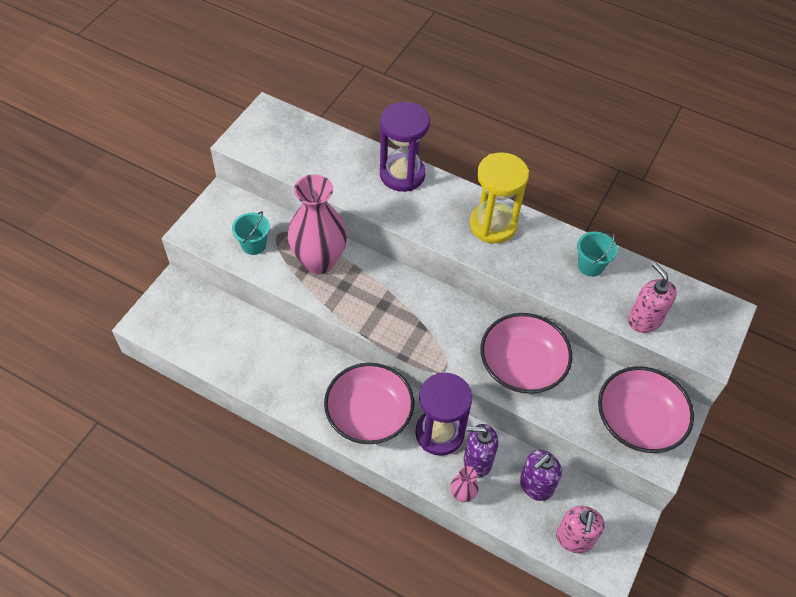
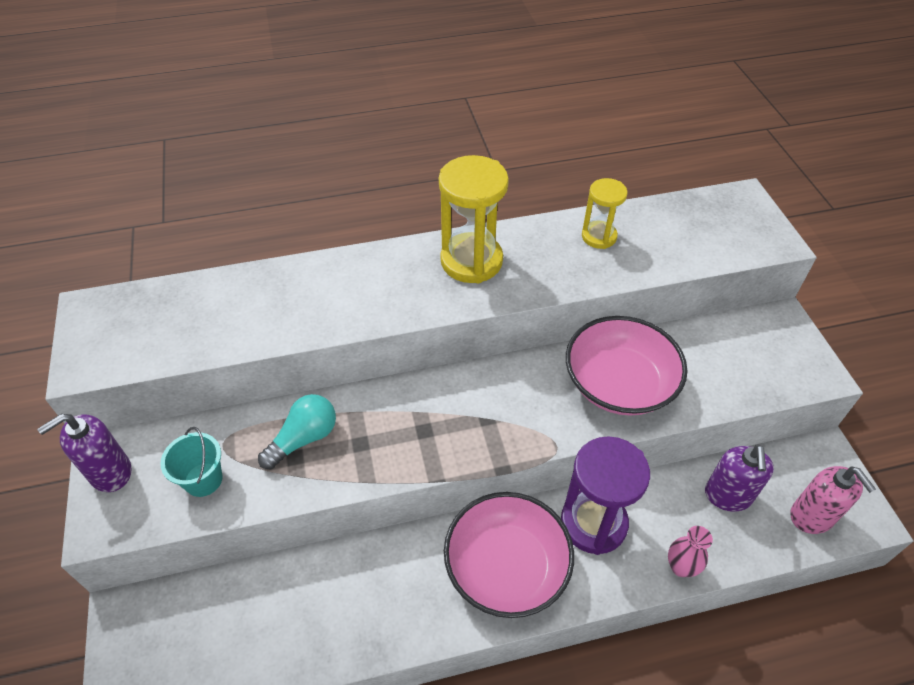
camera: 40 degrees left, 5 degrees down
pink vase [288,174,347,274] -> turquoise light bulb [258,394,336,469]
purple hourglass [380,102,430,192] -> none
purple soap dispenser [464,424,498,478] -> purple soap dispenser moved to [37,414,131,492]
turquoise bucket [577,231,618,277] -> yellow hourglass [582,178,627,249]
pink bowl [598,366,694,453] -> none
pink soap dispenser [628,262,677,333] -> none

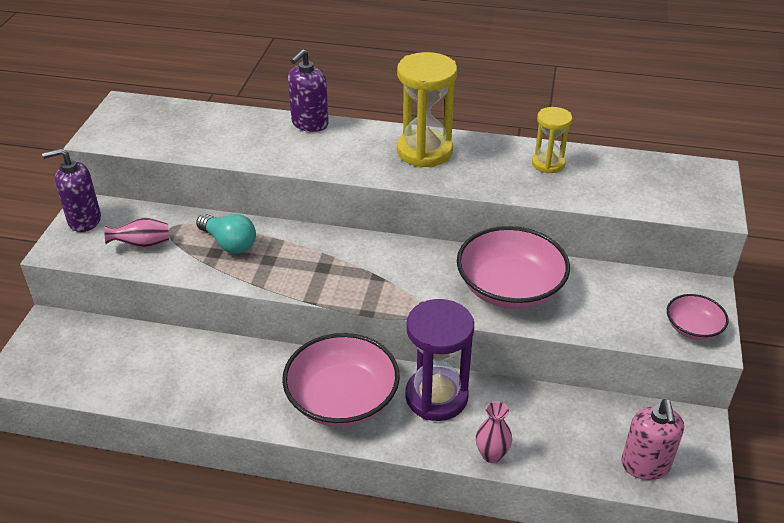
camera: 25 degrees right, 10 degrees down
turquoise bucket [160,427,223,497] -> pink vase [104,217,169,249]
turquoise light bulb [258,394,336,469] -> turquoise light bulb turned 60 degrees clockwise [196,214,256,254]
purple soap dispenser [705,445,774,512] -> purple soap dispenser moved to [288,49,329,132]
none -> pink bowl [667,294,729,340]

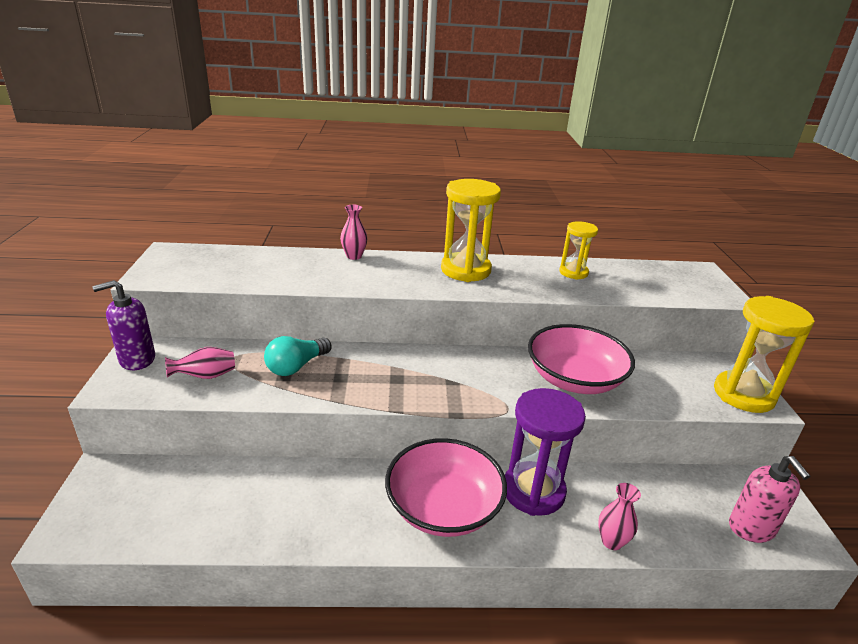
camera: 15 degrees left, 10 degrees down
turquoise light bulb [196,214,256,254] -> turquoise light bulb turned 105 degrees clockwise [264,336,331,376]
purple soap dispenser [288,49,329,132] -> pink vase [340,205,367,260]
pink bowl [667,294,729,340] -> yellow hourglass [714,296,814,413]

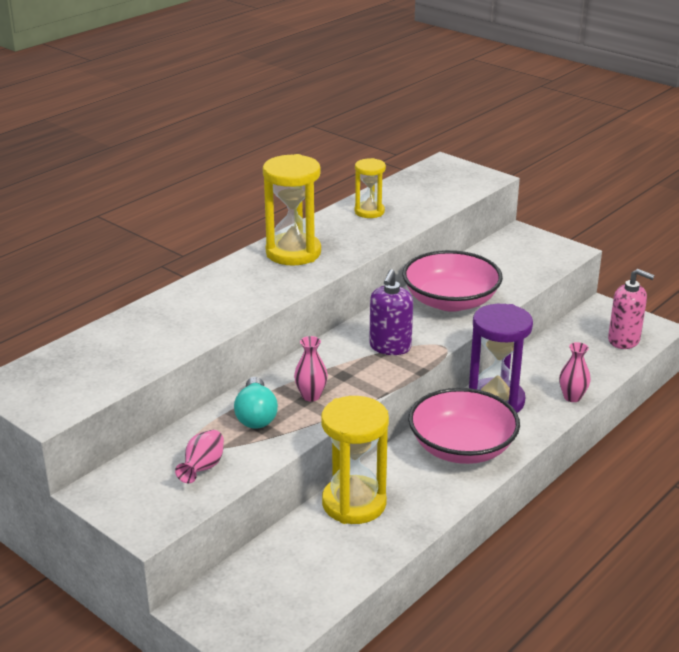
camera: 45 degrees left, 0 degrees up
purple soap dispenser [92,280,155,370] -> purple soap dispenser moved to [369,269,413,355]
pink vase [340,205,367,260] -> pink vase moved to [294,336,328,402]
yellow hourglass [714,296,814,413] -> yellow hourglass moved to [321,396,389,524]

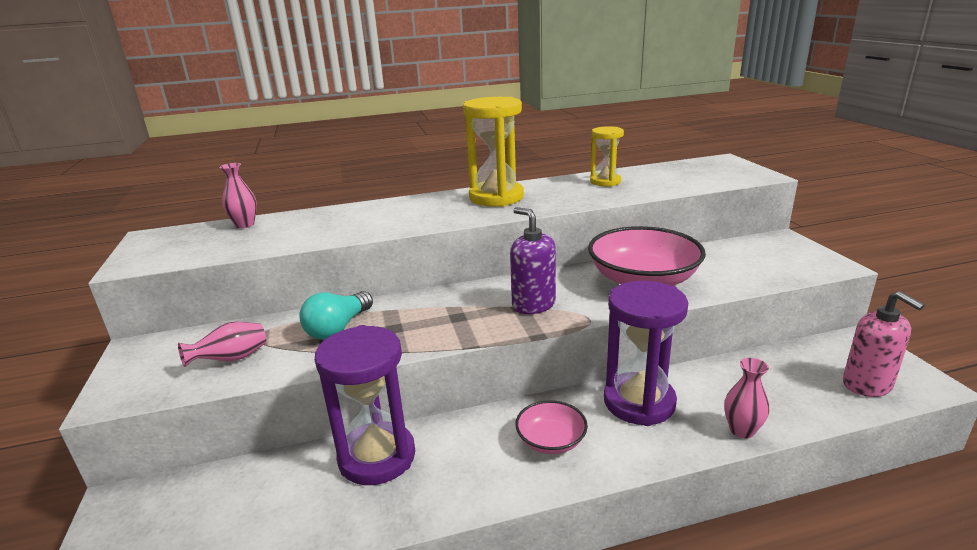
camera: 35 degrees right, 5 degrees down
pink vase [294,336,328,402] -> pink vase moved to [219,163,257,228]
yellow hourglass [321,396,389,524] -> purple hourglass [315,325,415,485]
purple soap dispenser [369,269,413,355] -> purple soap dispenser turned 90 degrees clockwise [510,207,556,314]
pink bowl [408,388,520,464] -> pink bowl [515,400,588,454], size x0.51

